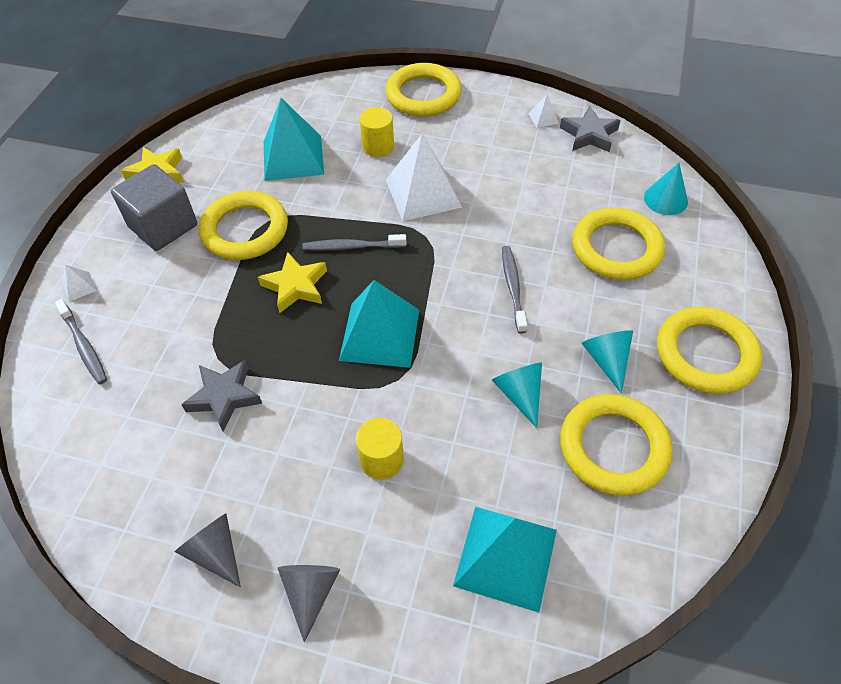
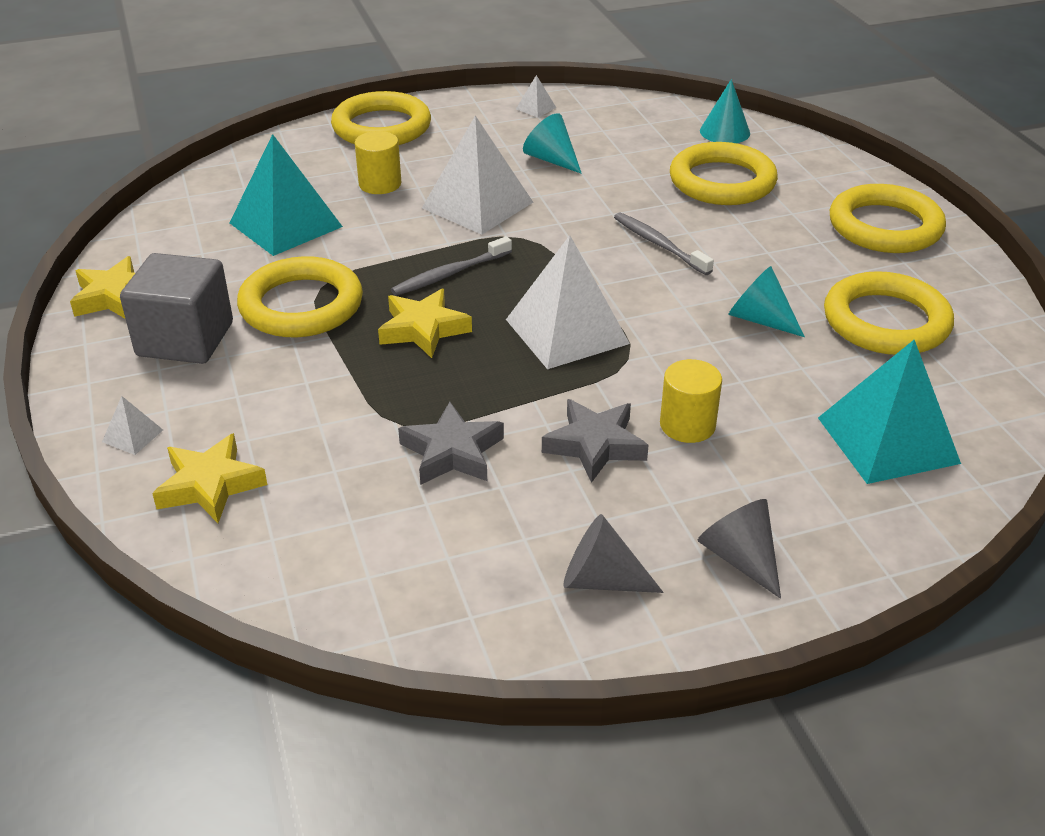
camera: 35 degrees left, 15 degrees down
grey toothbrush [55,299,107,384] -> yellow star [152,433,267,523]
turquoise pyramid [339,280,419,368] -> white pyramid [506,235,630,369]
grey star [560,106,621,152] -> grey star moved to [542,399,649,483]
turquoise cone [582,330,633,394] -> turquoise cone moved to [523,113,582,174]

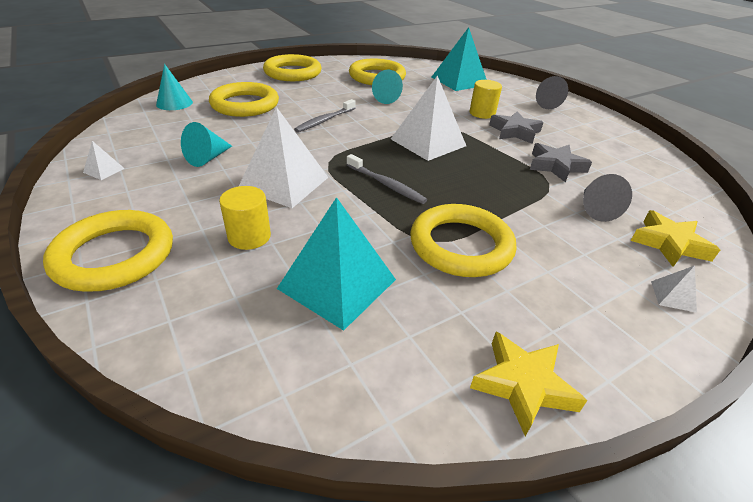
camera: 105 degrees left, 0 degrees up
grey cube [120,253,233,364] -> none
yellow star [378,289,472,358] -> none
grey cone [563,514,664,593] -> grey cone moved to [583,174,632,222]

